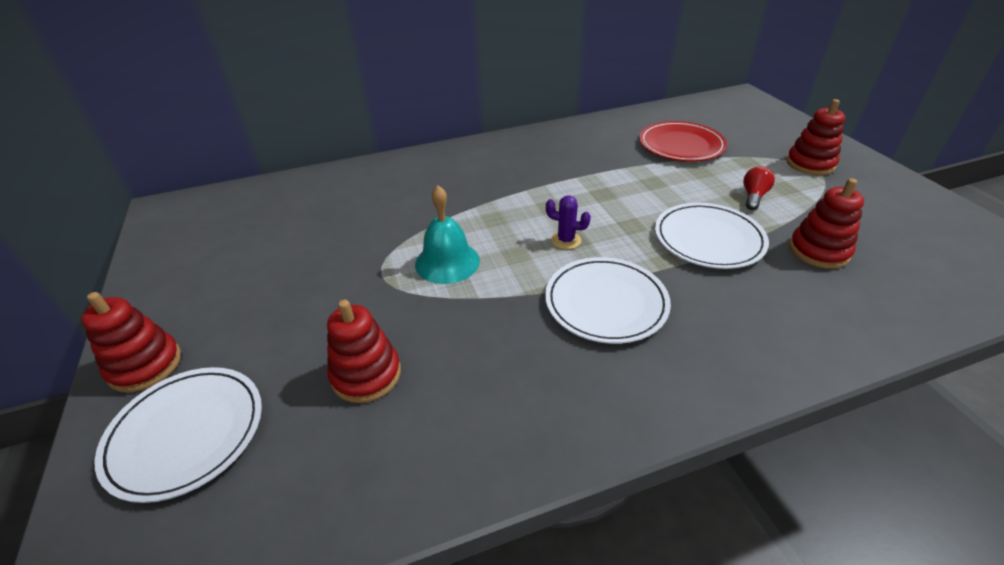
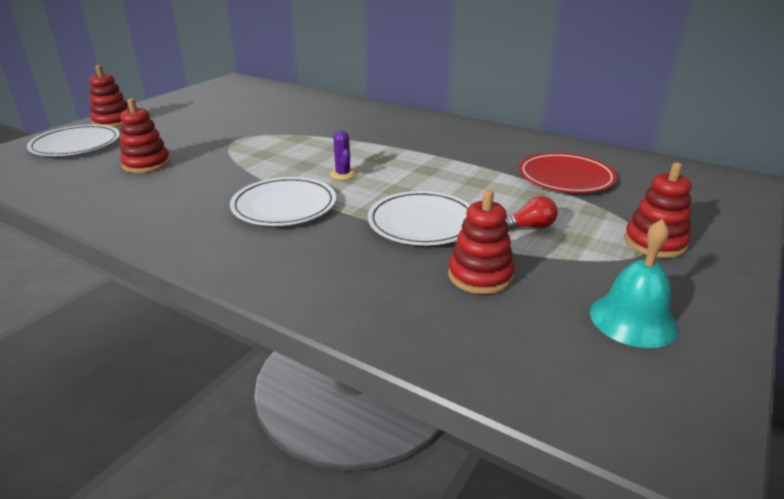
camera: 50 degrees right, 10 degrees down
turquoise bell [415,185,480,284] -> turquoise bell moved to [590,219,679,348]

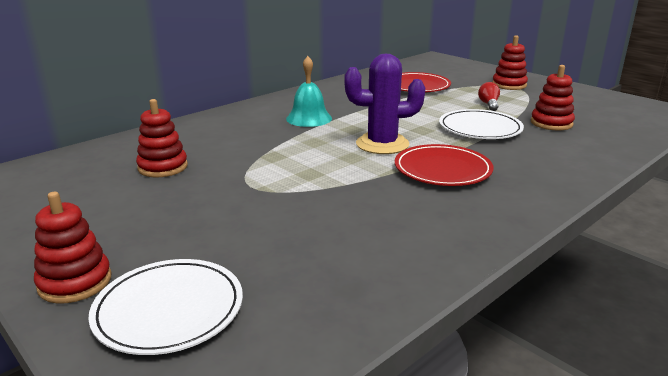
camera: 75 degrees left, 5 degrees down
red stacking toy [120,98,170,173] -> red stacking toy moved to [136,99,188,177]
white plate [230,177,336,226] -> red plate [395,144,493,186]
purple cactus [330,131,356,180] -> purple cactus [344,54,425,154], size x2.14
turquoise bell [590,219,679,348] -> turquoise bell moved to [286,56,332,127]

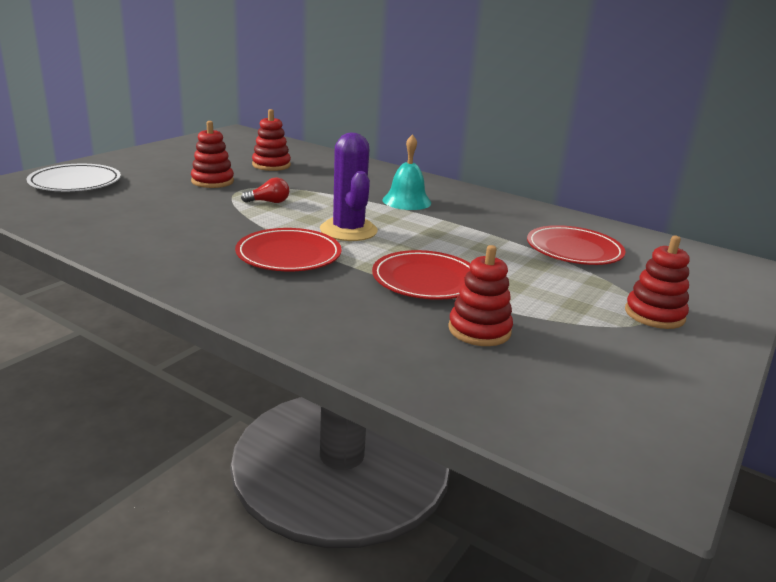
camera: 75 degrees right, 0 degrees up
red stacking toy [34,192,112,304] -> red stacking toy moved to [191,121,234,188]
white plate [439,109,524,139] -> red plate [372,250,471,300]
red light bulb [478,82,500,111] -> red light bulb moved to [241,177,289,203]

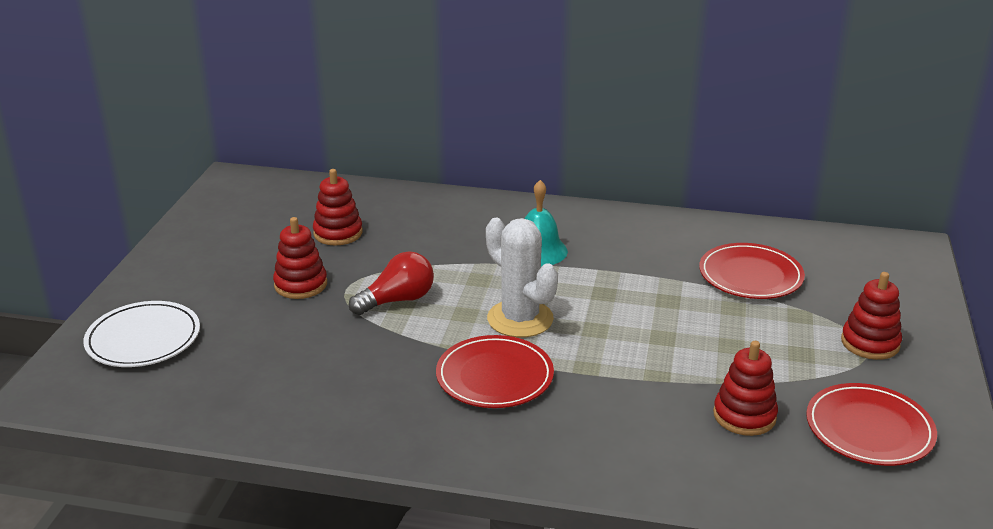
camera: 20 degrees left, 5 degrees up
red light bulb [241,177,289,203] -> red light bulb [349,251,434,315], size x1.58
purple cactus [320,132,378,241] -> white cactus [486,218,558,338]
red plate [372,250,471,300] -> red plate moved to [806,383,937,466]

